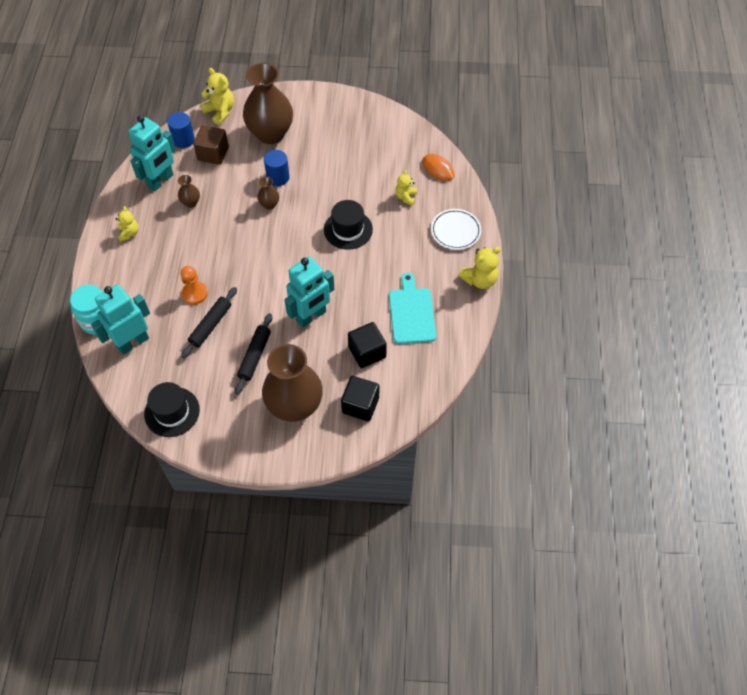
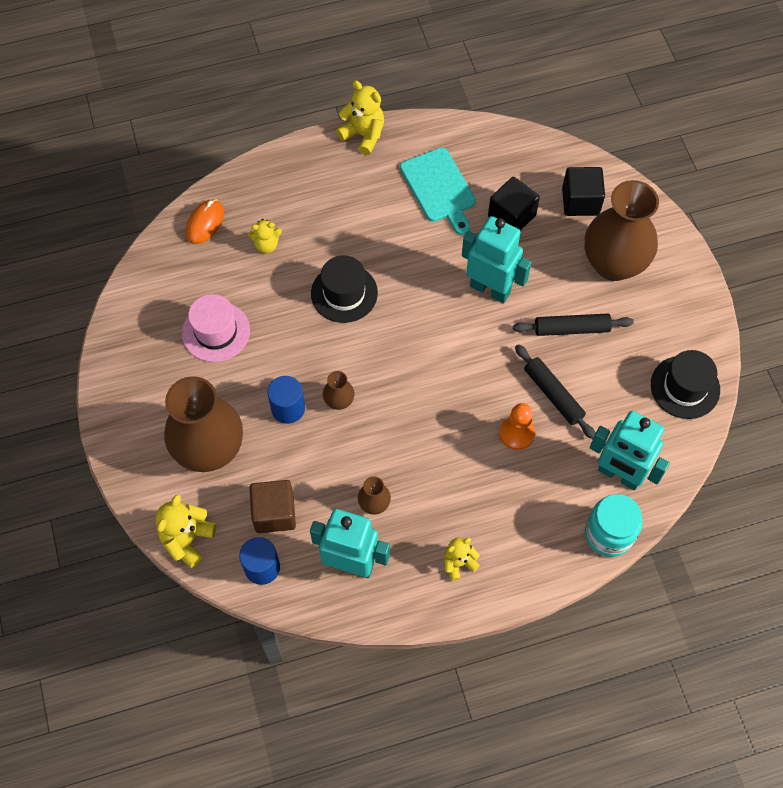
camera: 110 degrees left, 5 degrees up
black rolling pin [181,287,237,358] -> black rolling pin turned 45 degrees clockwise [515,344,595,439]
turquoise cutting board [389,272,437,344] -> turquoise cutting board turned 90 degrees counterclockwise [400,147,476,235]
white plate [431,209,481,250] -> none
none -> pink hat [182,294,250,362]

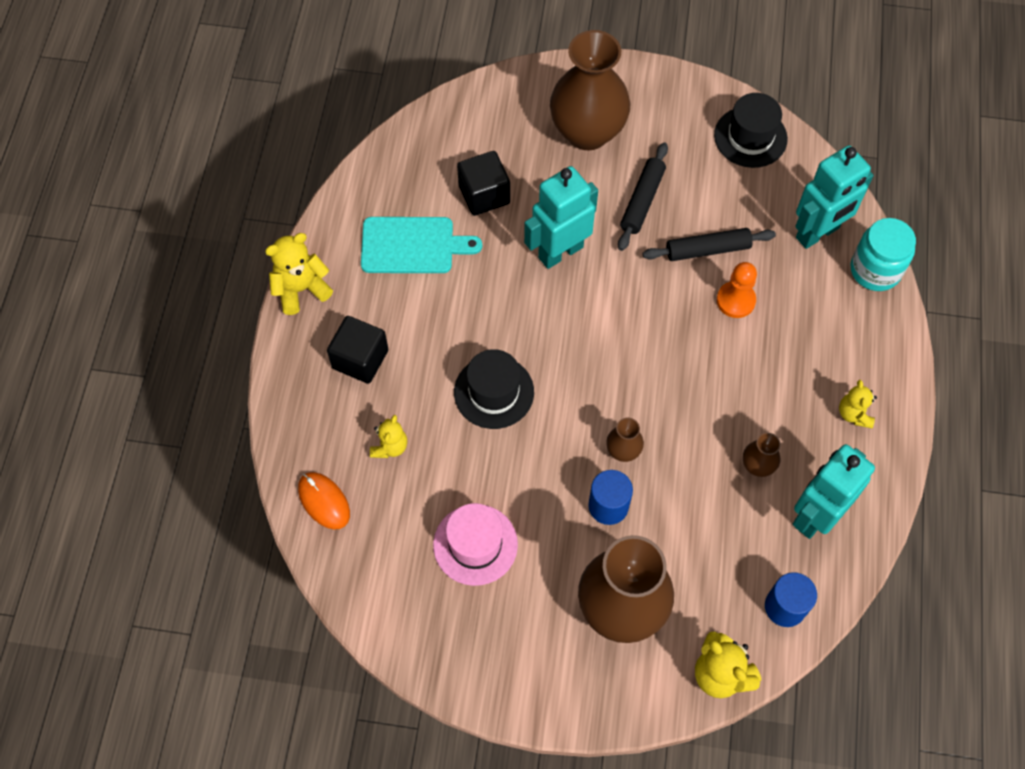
camera: 65 degrees left, 0 degrees up
brown cube [250,480,296,533] -> none
black cube [562,167,605,216] -> black cube moved to [327,316,388,384]

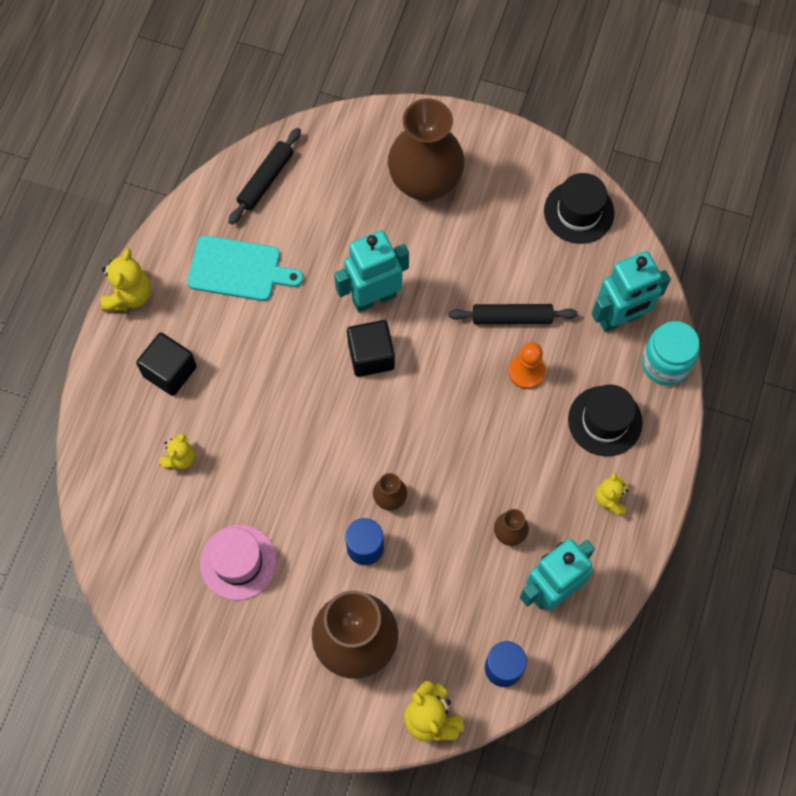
camera: 10 degrees right, 5 degrees up
yellow teddy bear [265,233,333,315] -> yellow teddy bear turned 120 degrees clockwise [101,248,151,311]
orange mouse [298,472,350,530] -> none
black hat [454,349,534,429] -> black hat moved to [568,385,643,456]
black cube [457,151,510,216] -> black cube moved to [347,320,395,377]
black rolling pin [618,142,668,251] -> black rolling pin moved to [228,128,301,225]

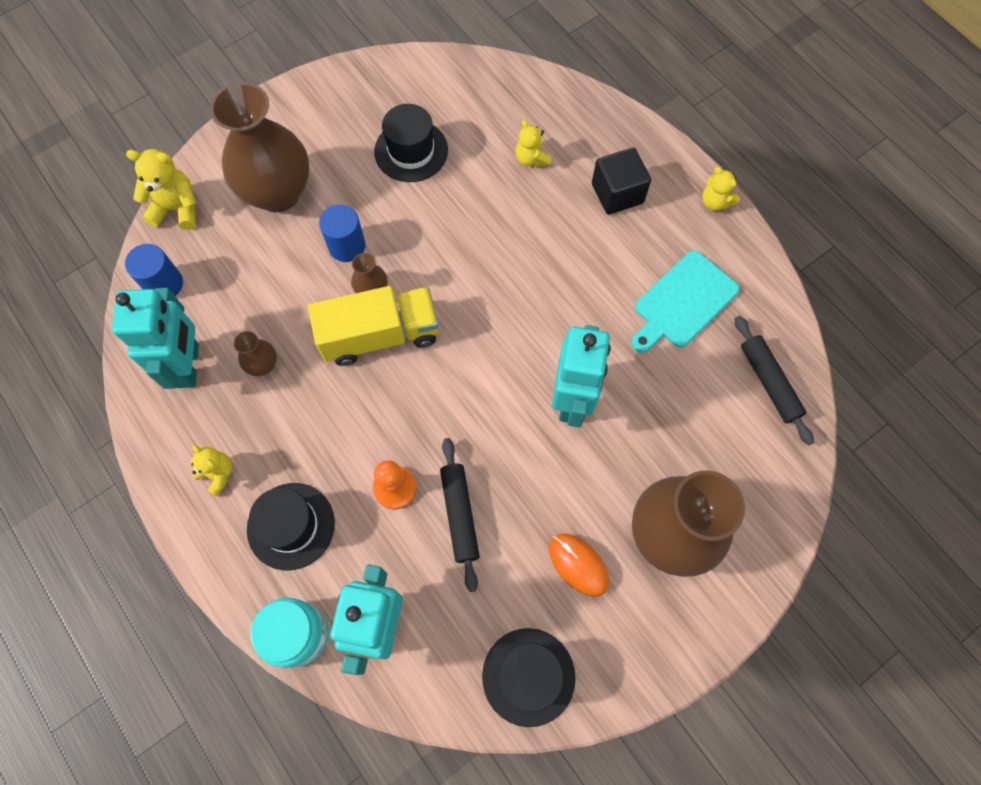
camera: 125 degrees right, 0 degrees up
yellow teddy bear [101,248,151,311] -> yellow teddy bear [702,167,740,211], size x0.65
pink hat [200,525,277,600] -> black hat [374,104,448,182]
black cube [347,320,395,377] -> none
black rolling pin [449,304,578,324] -> black rolling pin turned 45 degrees counterclockwise [440,438,480,592]
none -> yellow truck [308,286,439,366]
none -> orange mouse [549,534,609,597]

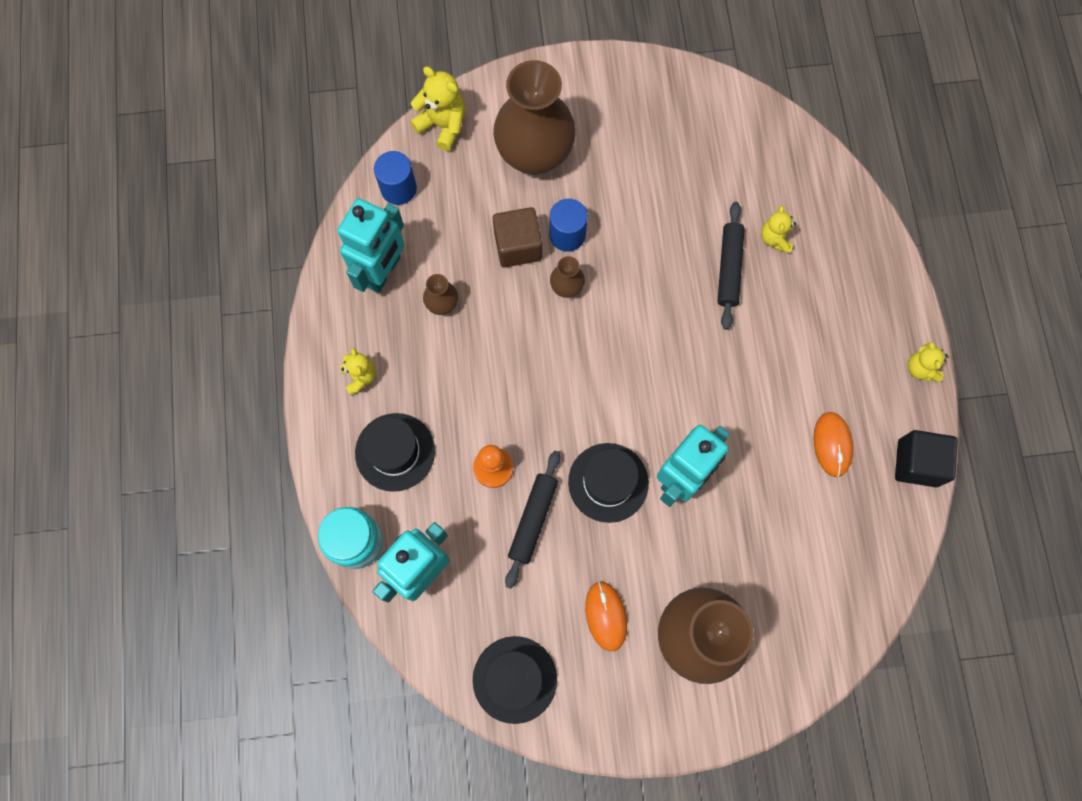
camera: 30 degrees right, 5 degrees up
yellow truck [308,286,439,366] -> none
black hat [374,104,448,182] -> black hat moved to [568,443,649,523]
black cube [592,147,651,215] -> black cube moved to [895,430,957,487]
turquoise cutting board [631,250,740,353] -> orange mouse [813,412,853,477]
black rolling pin [735,316,814,445] -> black rolling pin moved to [717,202,745,330]
none -> brown cube [492,207,542,268]

